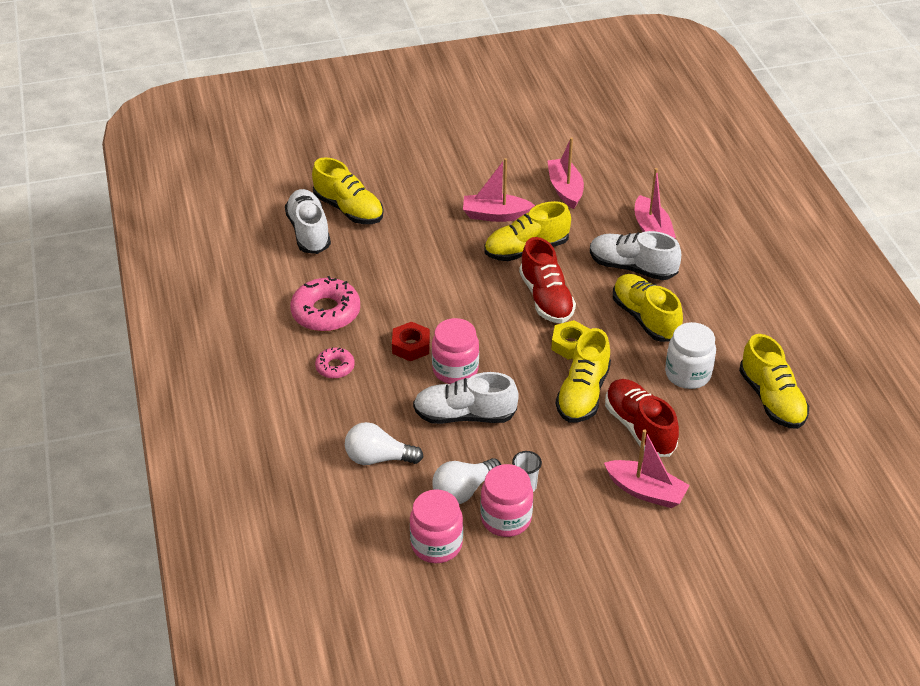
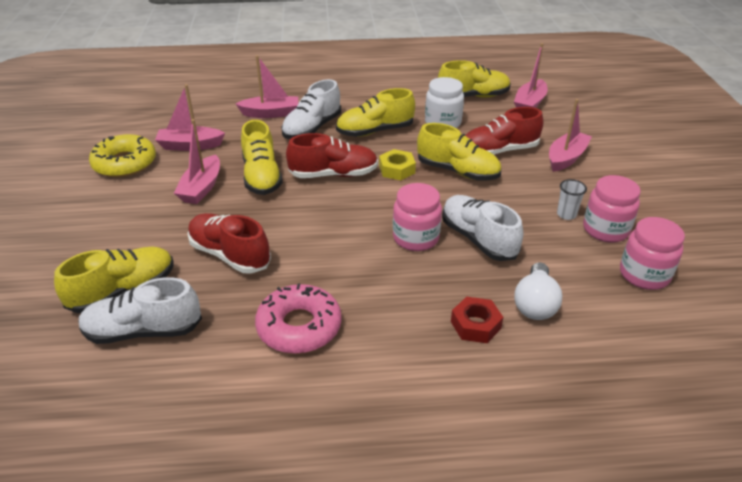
camera: 80 degrees left, 5 degrees down
pink donut [315,347,355,379] -> none
red nut [392,322,430,361] -> red nut moved to [451,297,503,343]
white shoe [413,372,519,424] -> white shoe turned 135 degrees clockwise [442,195,523,261]
white light bulb [433,458,501,504] -> none
none -> yellow donut [89,134,156,177]
none -> red shoe [188,213,271,273]
none -> pink boat [514,43,548,108]

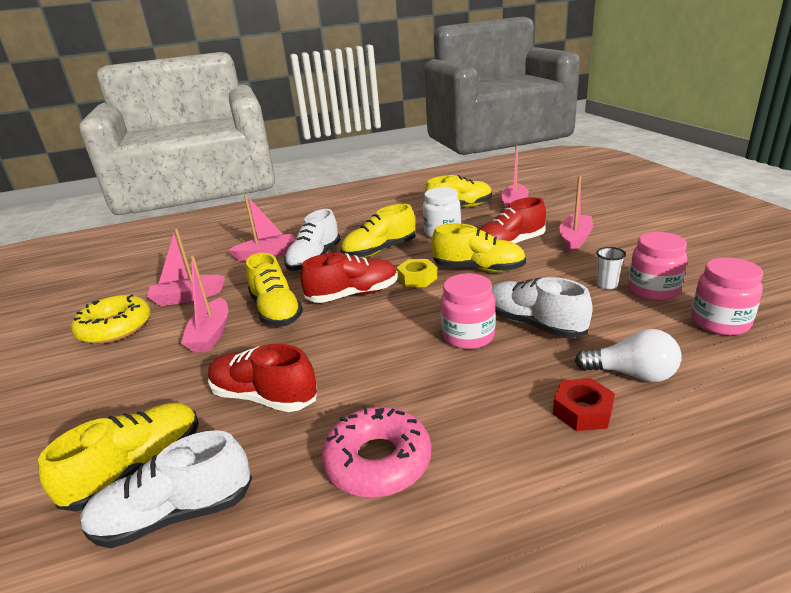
camera: 10 degrees left, 10 degrees down
white light bulb [514,262,562,320] -> white light bulb turned 75 degrees counterclockwise [575,329,681,382]

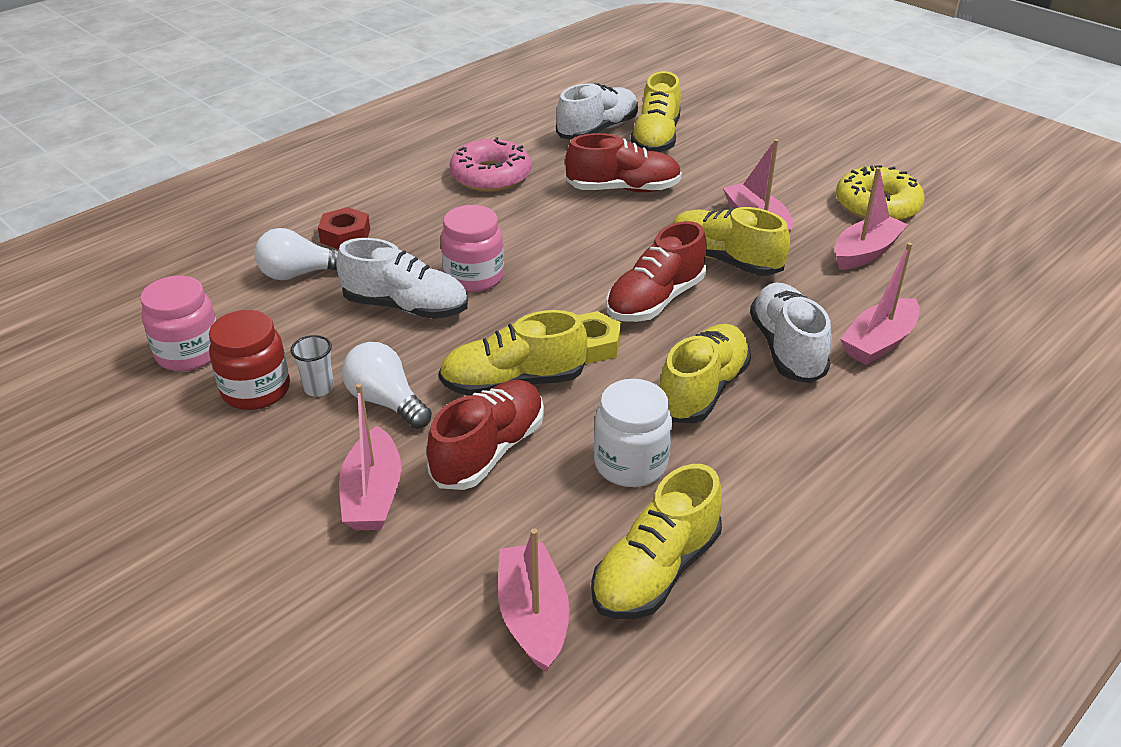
camera: 150 degrees right, 10 degrees up
pink jar [628,232,687,301] -> red jar [209,310,290,410]
none -> white light bulb [342,342,432,429]

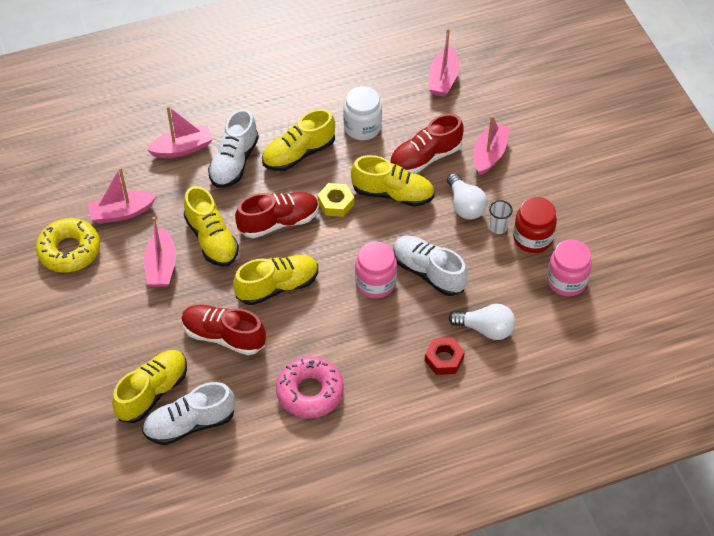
camera: 155 degrees left, 15 degrees up
yellow shoe [591,464,722,619] -> yellow shoe moved to [233,255,318,305]

